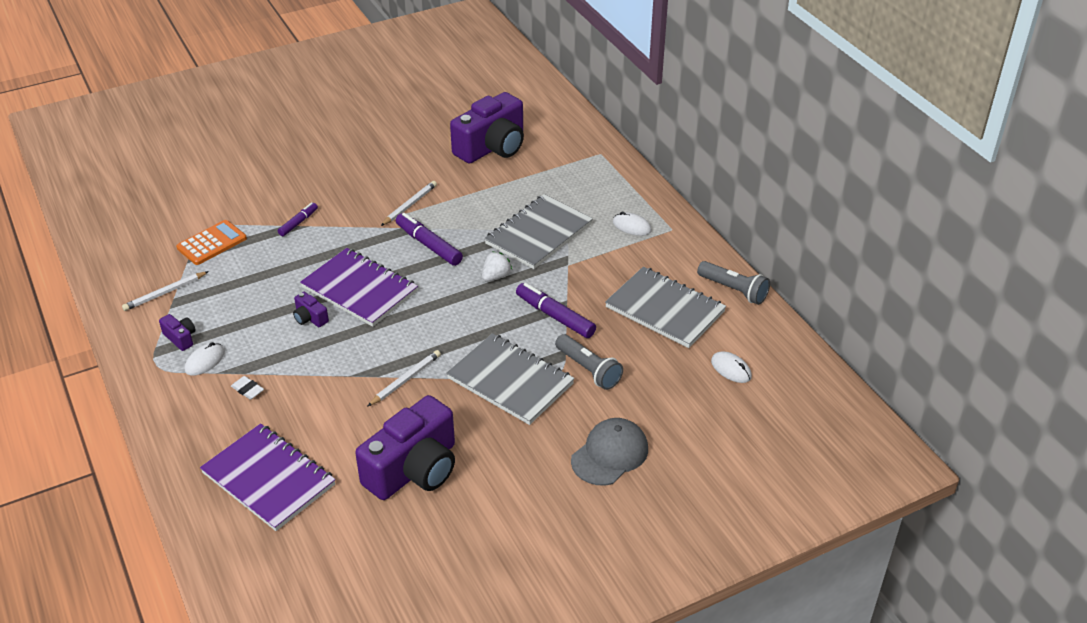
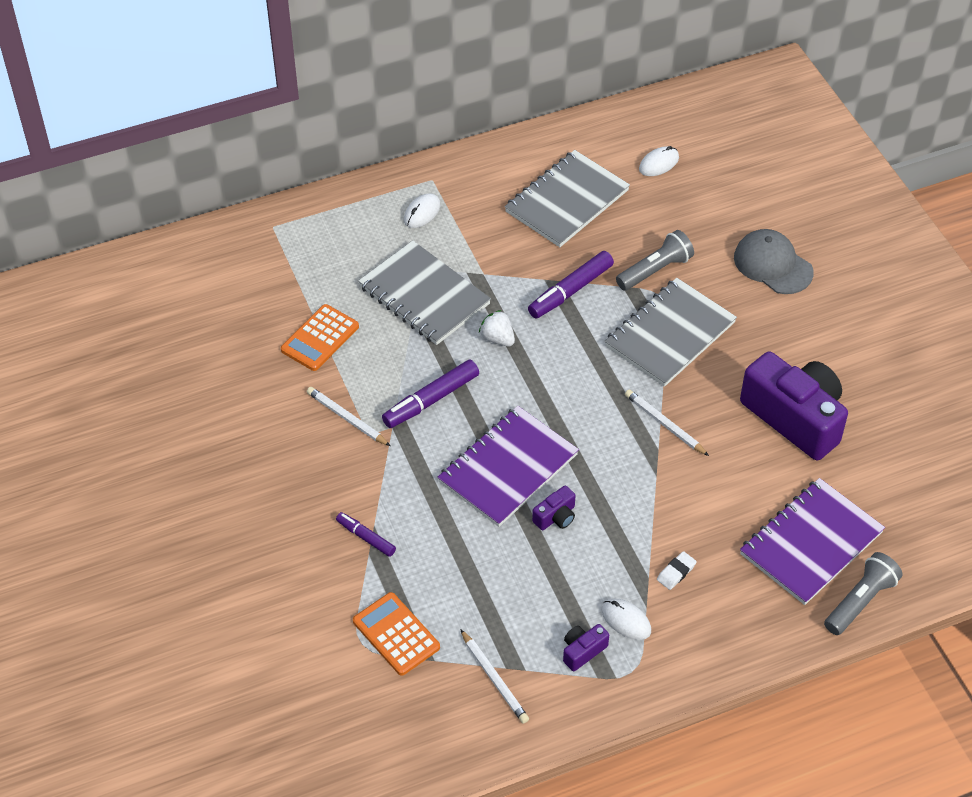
camera: 85 degrees left, 10 degrees up
purple camera [450,92,524,164] -> none
grey flashlight [697,261,770,305] -> grey flashlight moved to [824,552,903,635]
none -> orange calculator [281,304,359,371]

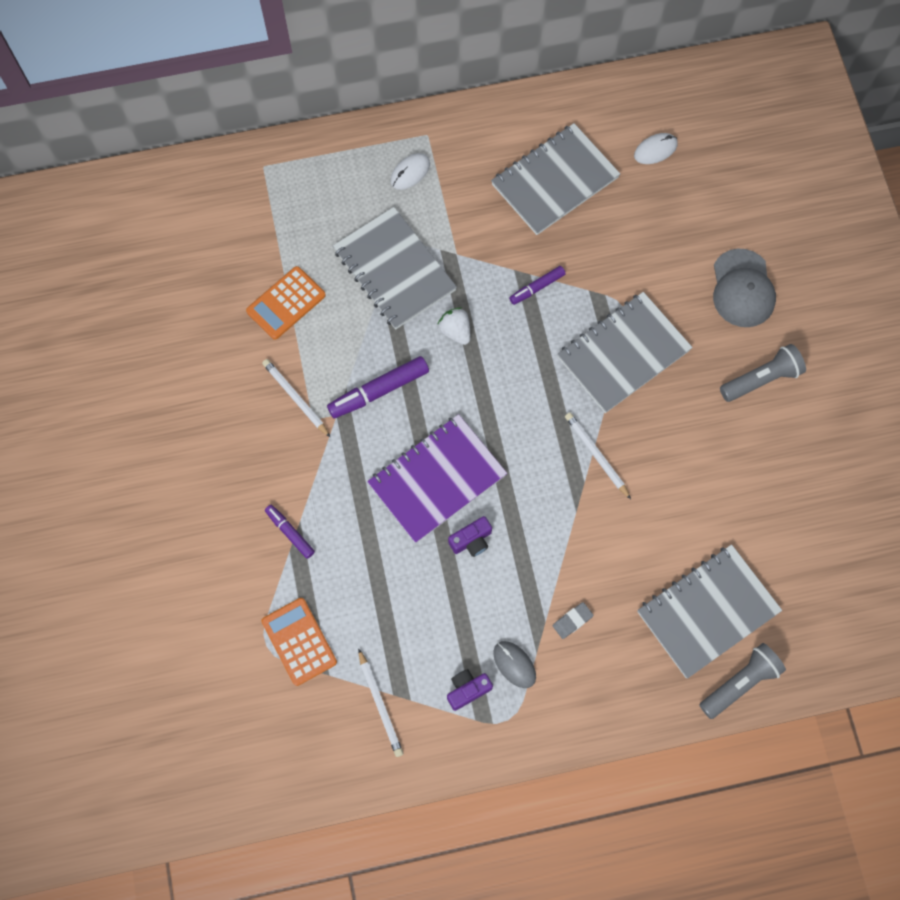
camera: 10 degrees right, 20 degrees up
purple marker [528,251,614,319] -> purple marker [509,266,566,305], size x0.60
white mouse [602,599,651,640] -> grey mouse [493,641,536,688]
grey flashlight [616,230,694,291] -> grey flashlight moved to [720,344,806,402]
white eraser [657,551,697,590] -> grey eraser [553,602,593,639]
grey cap [734,229,814,294] -> grey cap turned 150 degrees counterclockwise [713,249,776,327]
purple camera [740,351,848,460] -> none
purple notebook [740,478,885,605] -> grey notebook [637,544,782,679]

